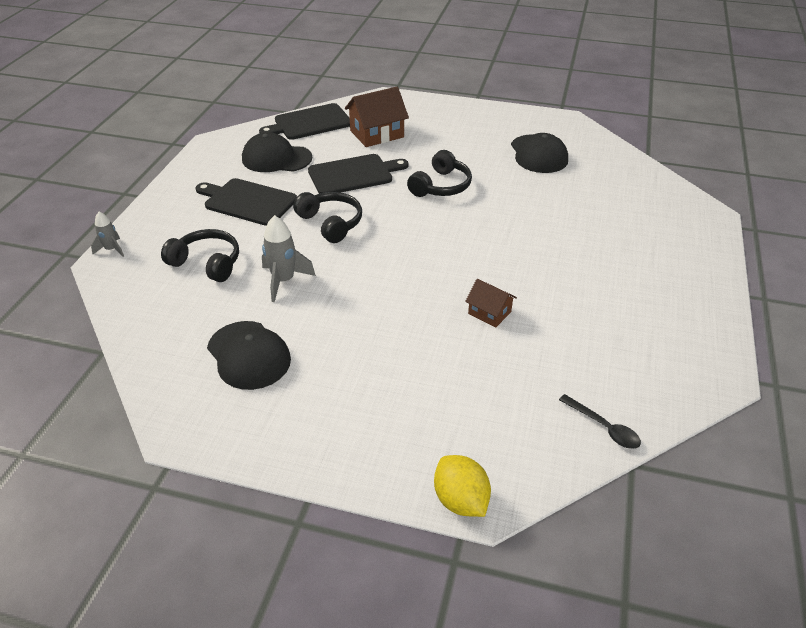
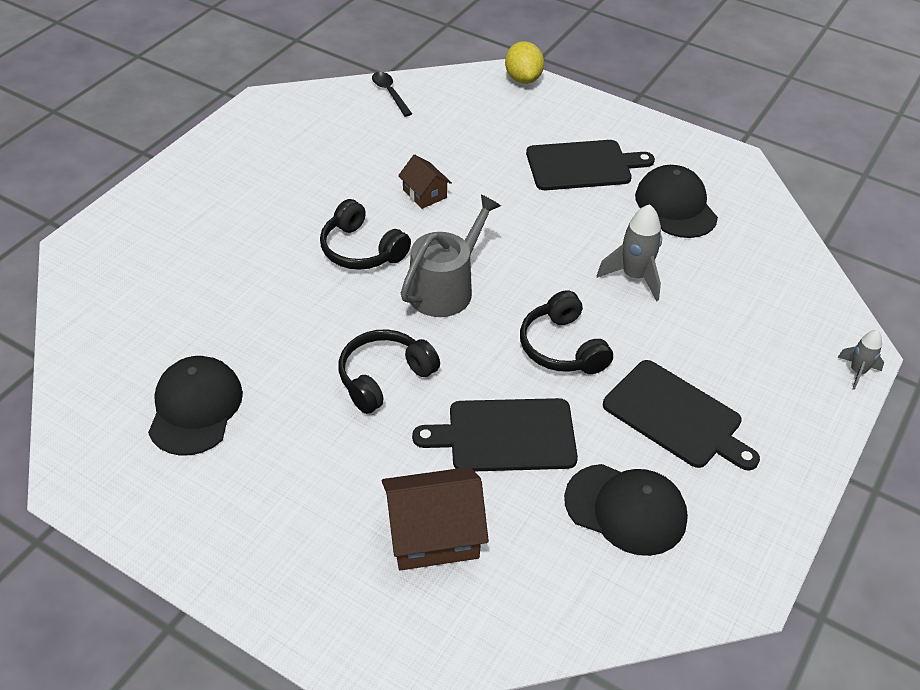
camera: 165 degrees left, 5 degrees up
black headphones [161,229,239,282] -> black headphones moved to [320,199,411,270]
black cutting board [259,103,350,140] -> black cutting board moved to [526,140,655,190]
none -> grey watering can [401,194,501,317]

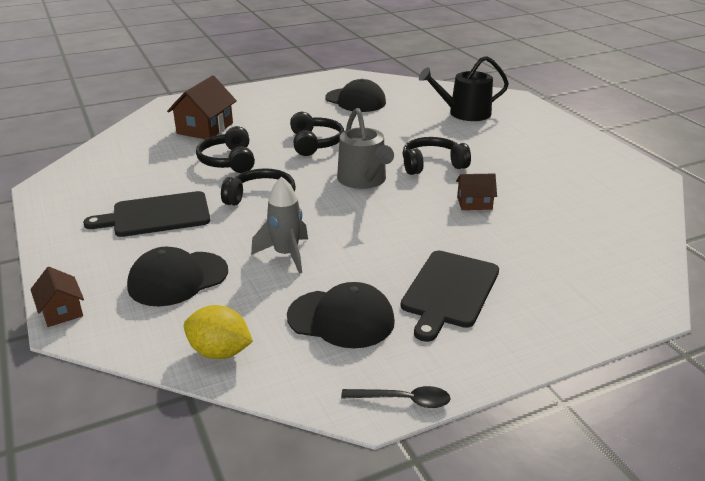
camera: 125 degrees right, 15 degrees down
black spoon [372,72,412,117] -> black spoon moved to [341,386,451,408]
black cutting board [412,398,578,471] -> black headphones [196,126,255,173]
yellow lemon [505,41,544,84] -> yellow lemon moved to [184,305,253,359]
black cap [564,464,688,556] -> black cap moved to [127,247,228,306]
grey rocket [837,330,884,390] -> brown house [30,267,84,327]
none -> black watering can [419,56,509,121]

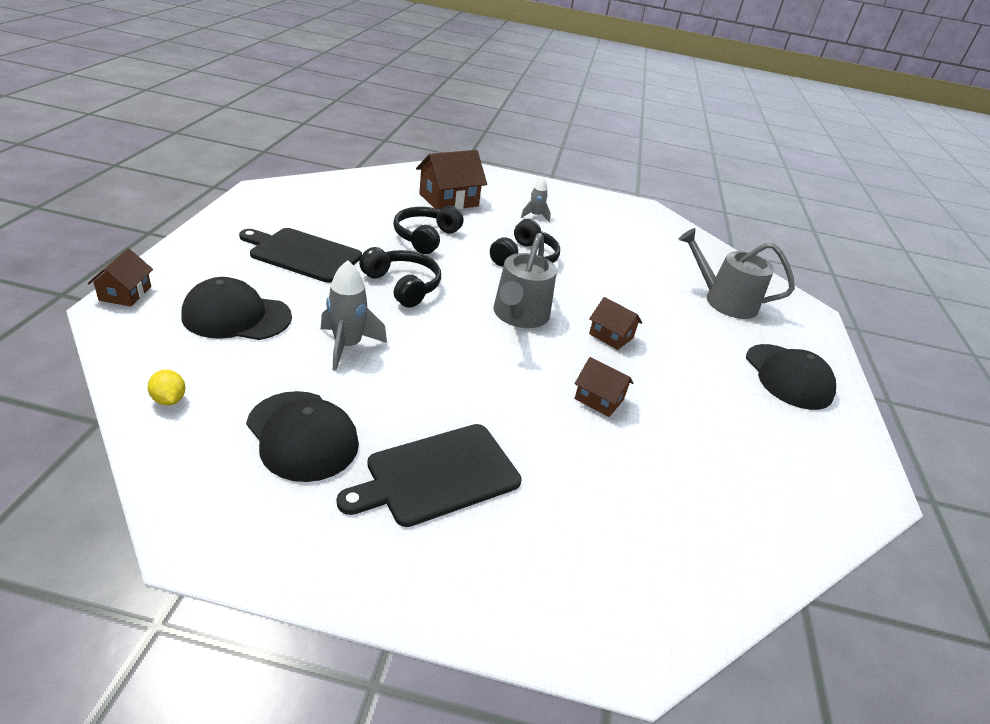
camera: 30 degrees right, 5 degrees up
yellow lemon [184,305,253,359] -> yellow lemon [148,370,185,405], size x0.59
black cap [325,79,386,112] -> black cap moved to [746,344,836,410]
black spoon [341,386,451,408] -> none
black headphones [402,137,471,175] -> brown house [589,297,642,350]
black watering can [419,56,509,121] -> grey watering can [678,228,795,319]
none -> grey rocket [521,177,551,222]

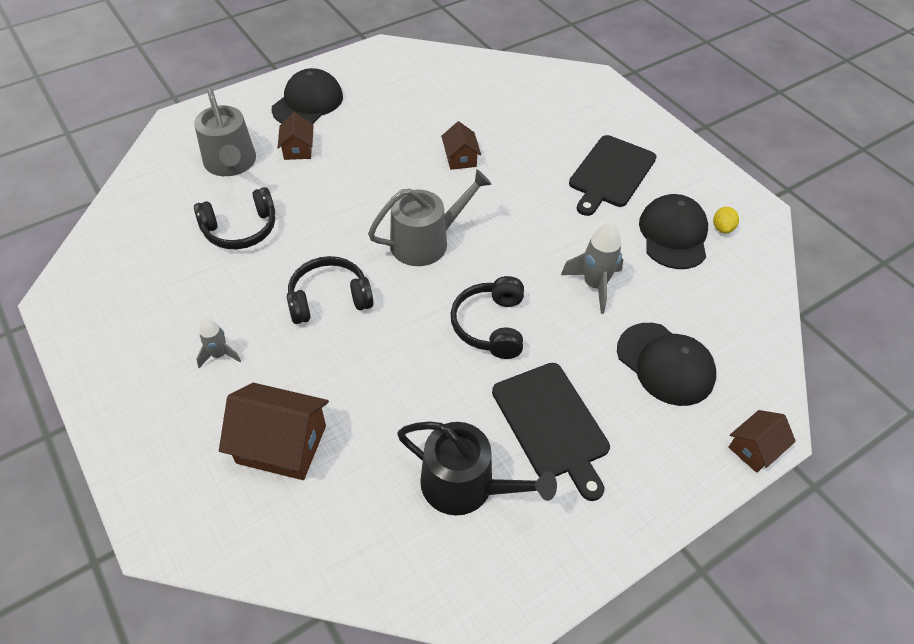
camera: 130 degrees left, 15 degrees up
yellow lemon [148,370,185,405] -> yellow lemon moved to [713,207,739,234]
black cutting board [337,424,522,527] -> black cutting board turned 105 degrees clockwise [569,135,657,216]
black headphones [393,206,463,254] -> black headphones moved to [194,187,275,249]
brown house [589,297,642,350] -> brown house moved to [277,112,314,160]
none -> black watering can [397,421,557,515]

